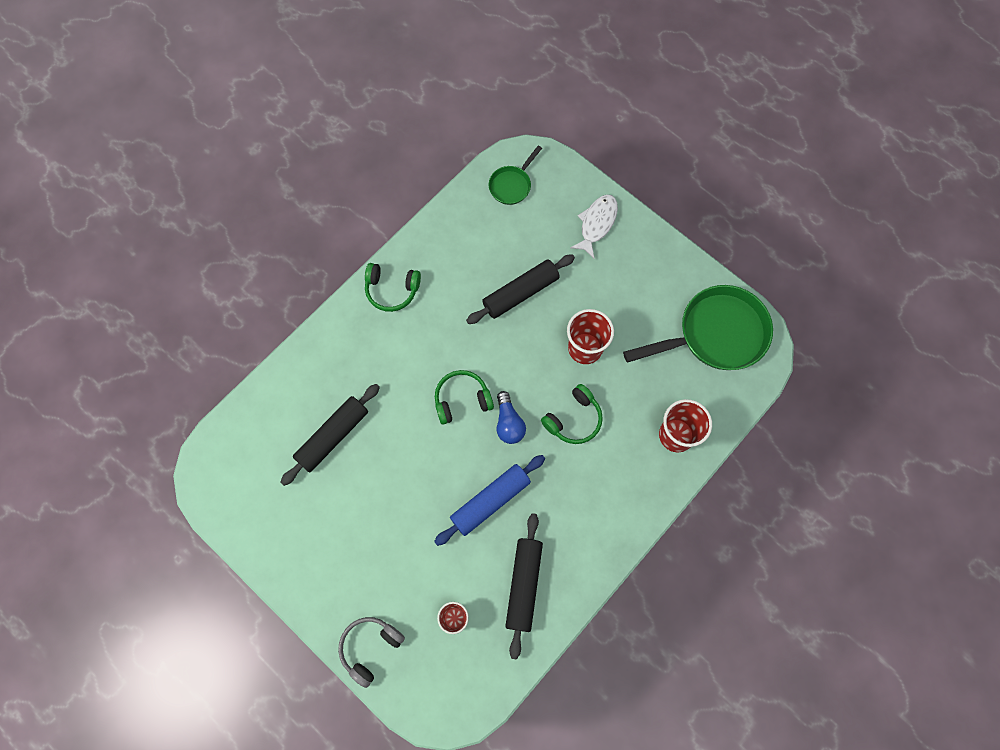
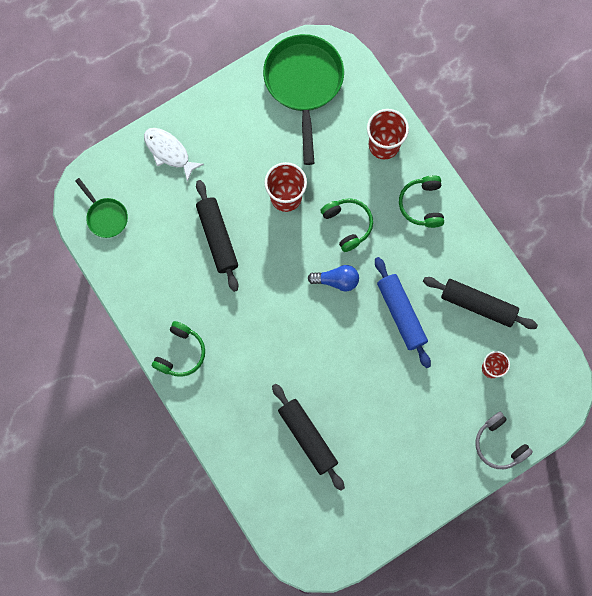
camera: 75 degrees left, 5 degrees up
green headphones [435,370,494,425] -> green headphones moved to [399,175,444,228]

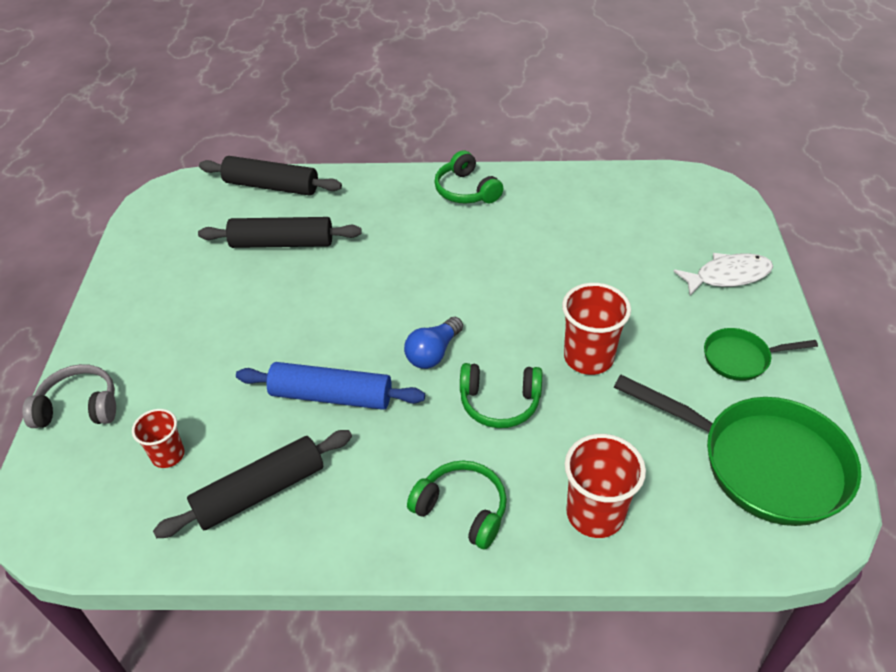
camera: 125 degrees right, 30 degrees down
green pan [75,178,128,238] -> green pan moved to [704,328,818,381]
black rolling pin [196,180,238,292] -> black rolling pin moved to [199,156,342,196]

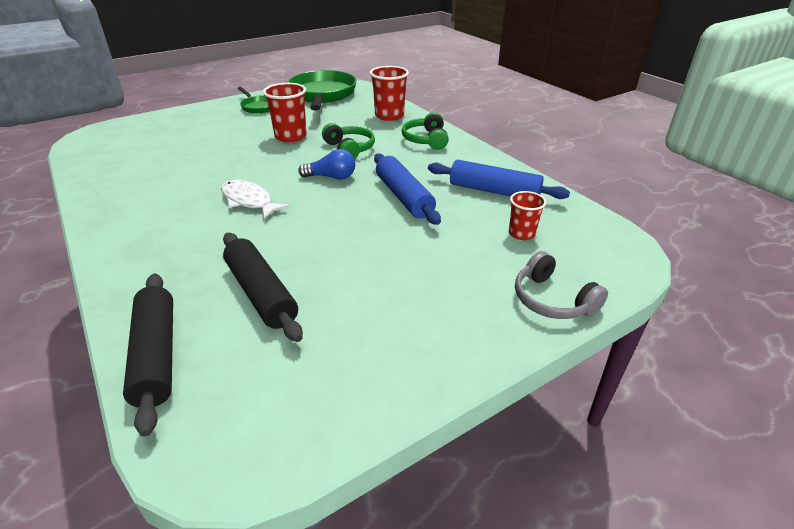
camera: 125 degrees left, 10 degrees down
black rolling pin [153,430,352,538] -> blue rolling pin [428,160,570,199]
green headphones [434,150,504,204] -> none
white fish [673,253,773,295] -> white fish moved to [221,180,290,219]

